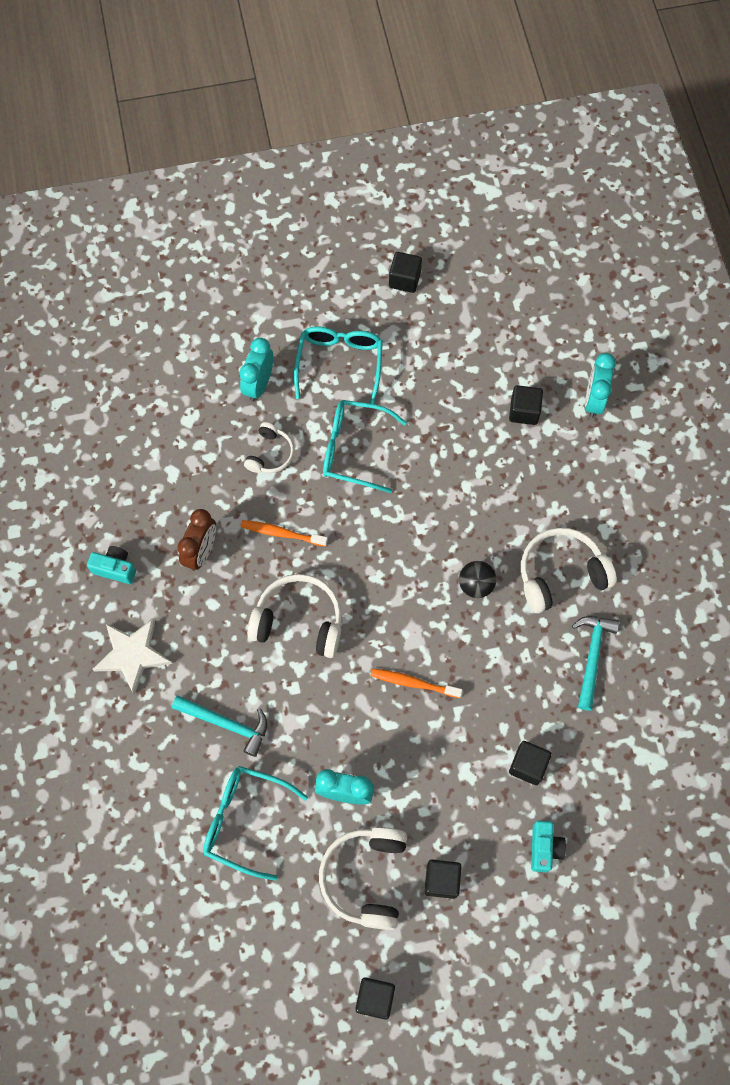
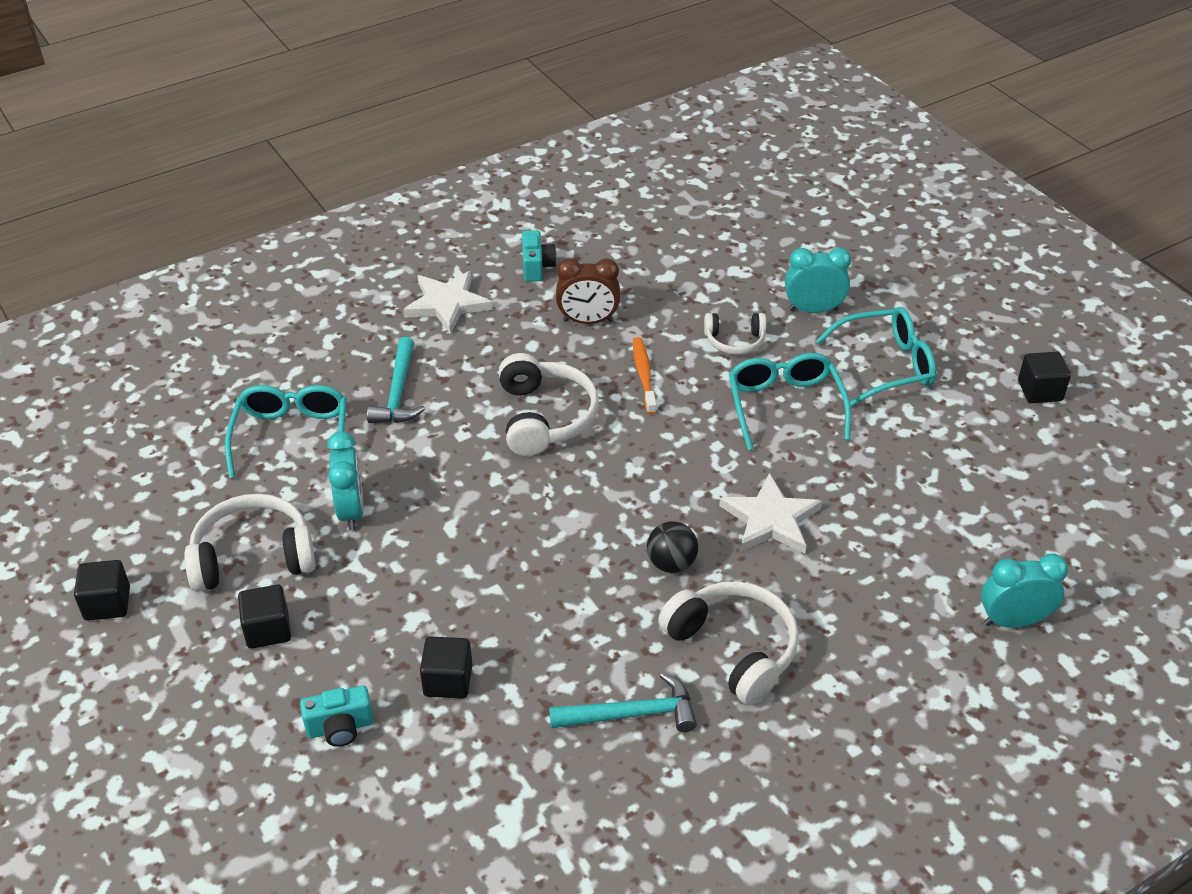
camera: 70 degrees right, 25 degrees down
orange toothbrush [371,668,463,698] -> none
black cube [509,385,543,425] -> none
none -> white star [719,473,822,553]

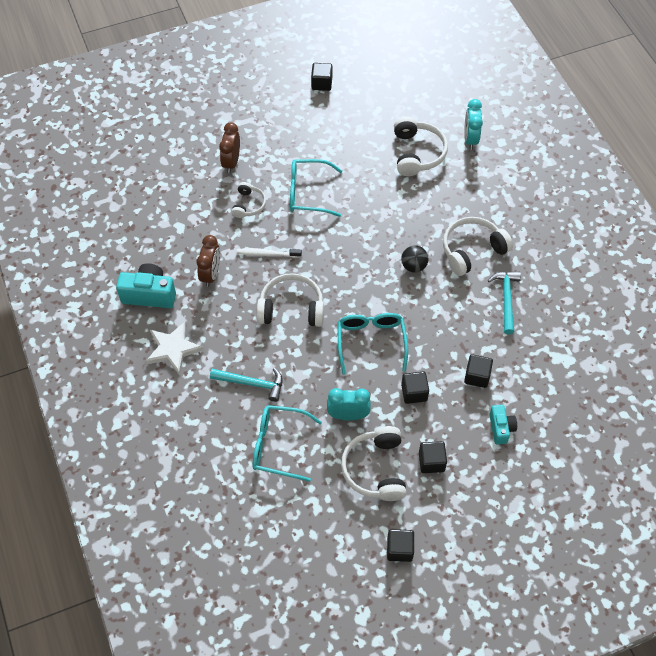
camera: 80 degrees left, 15 degrees up
turquoise camera [522,230,557,282] -> turquoise camera [116,263,176,308], size x1.65
orange toothbrush [633,337,657,415] -> white toothbrush [237,248,302,258]
white star [719,473,822,553] -> none
turquoise clock [785,247,851,313] -> brown clock [219,122,240,173]
turquoise glasses [816,307,936,406] -> turquoise glasses moved to [338,313,408,375]
none -> white headphones [394,116,448,176]
none -> black cube [401,372,429,404]

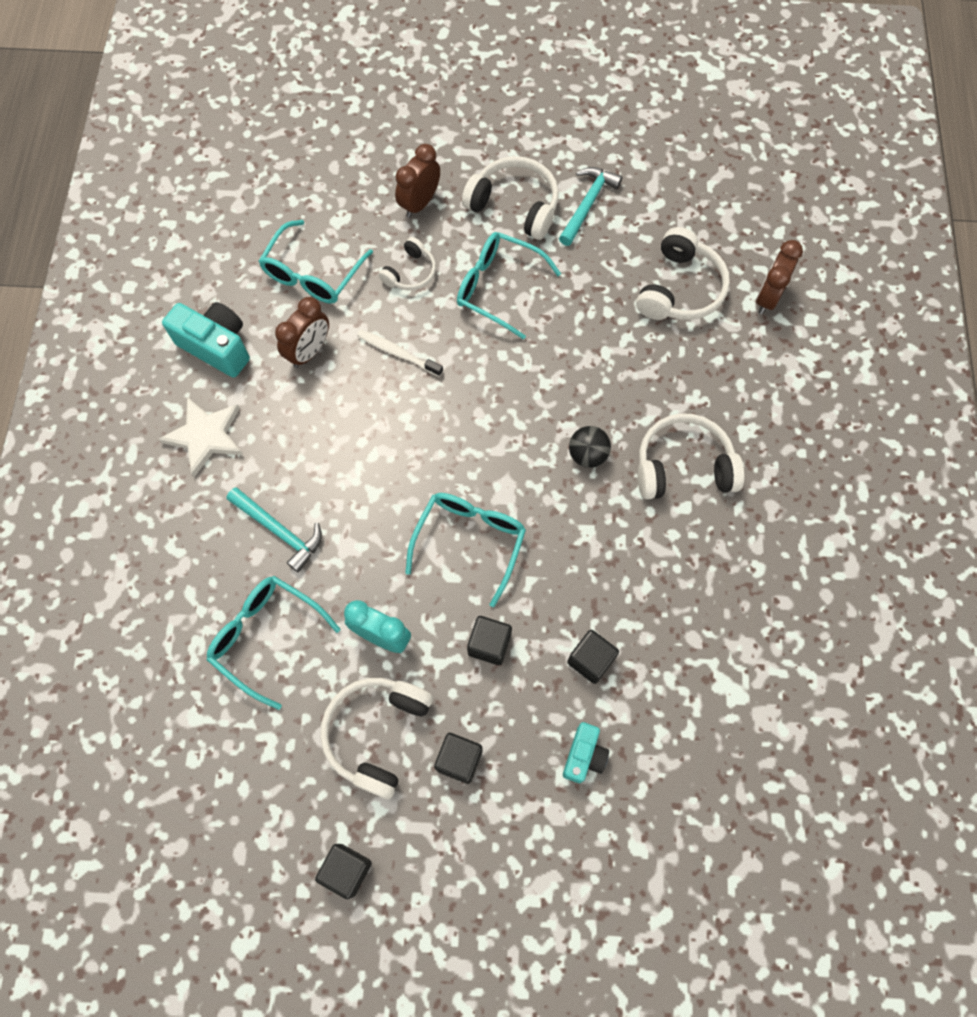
camera: 25 degrees right, 10 degrees up
white headphones [256,273,324,327] -> white headphones moved to [462,156,559,240]
black cube [311,63,333,91] -> none
turquoise clock [464,99,483,150] -> brown clock [756,240,803,314]
turquoise hammer [488,271,521,334] -> turquoise hammer moved to [559,167,622,246]
none -> turquoise glasses [259,220,373,304]

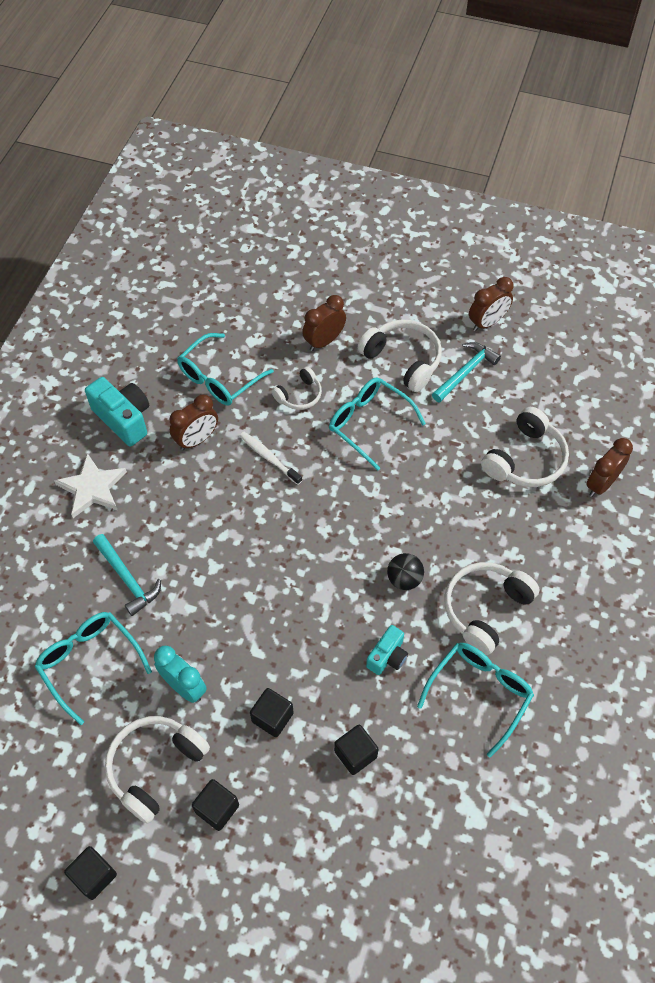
camera: 15 degrees right, 10 degrees down
turquoise glasses [405,493,526,607] -> turquoise glasses moved to [417,643,534,758]
turquoise camera [563,722,609,783] -> turquoise camera moved to [366,625,408,675]
white headphones [638,413,745,499] -> white headphones turned 60 degrees counterclockwise [445,562,540,655]
none -> brown clock [469,277,514,331]

